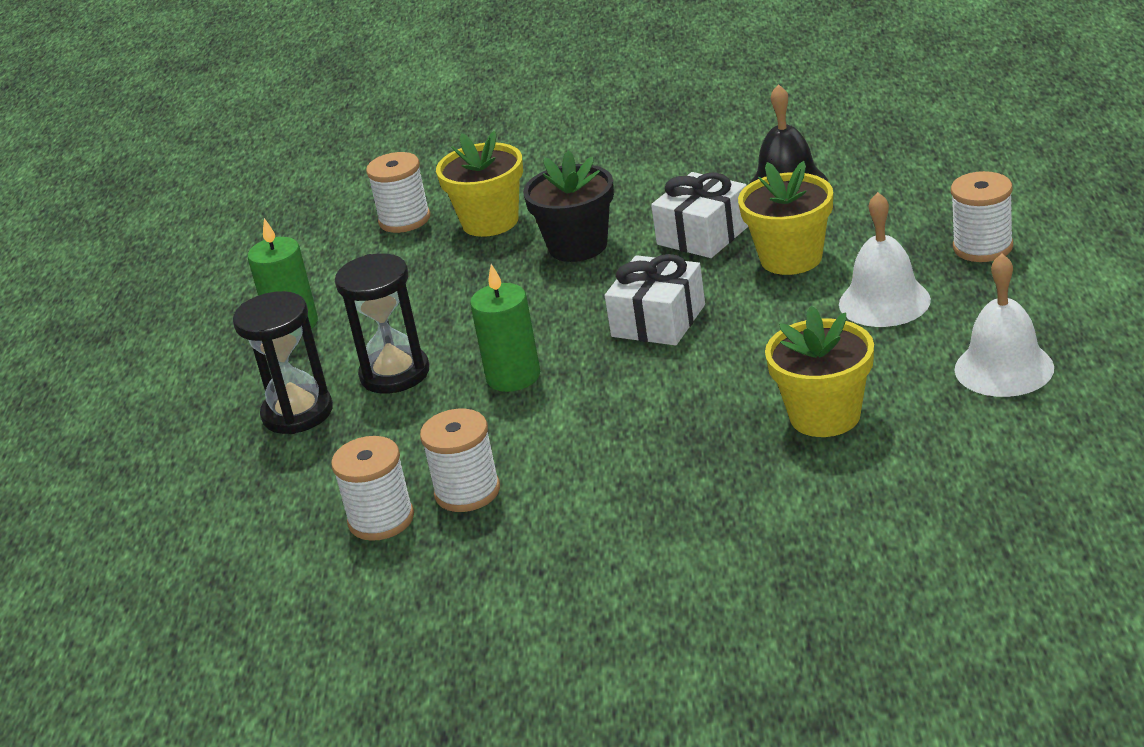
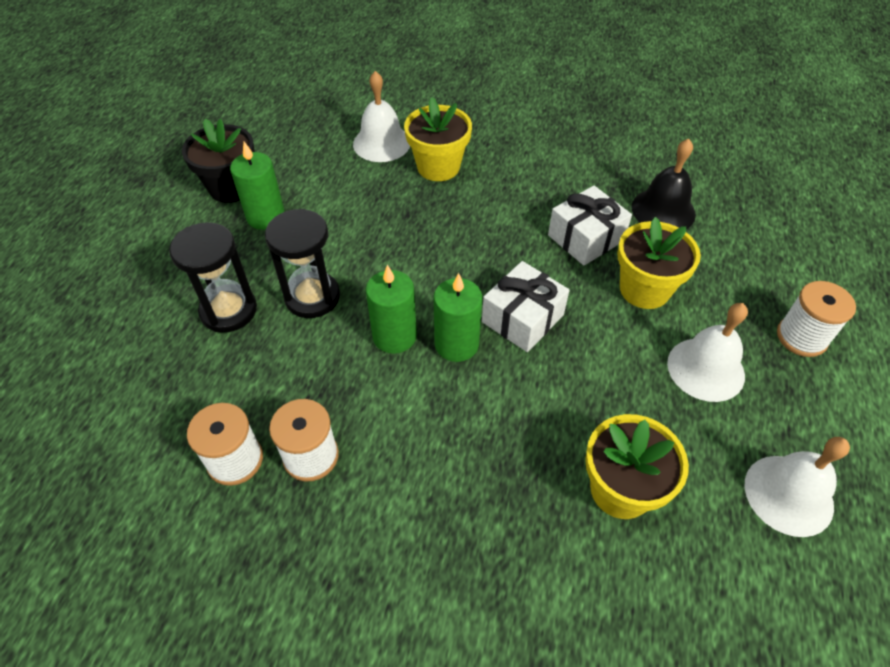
camera: 10 degrees right, 20 degrees up
white spool [366,152,430,233] -> white bell [353,71,410,162]
black flower pot [523,150,614,262] -> black flower pot moved to [182,119,255,203]
none -> green candle [434,273,482,362]

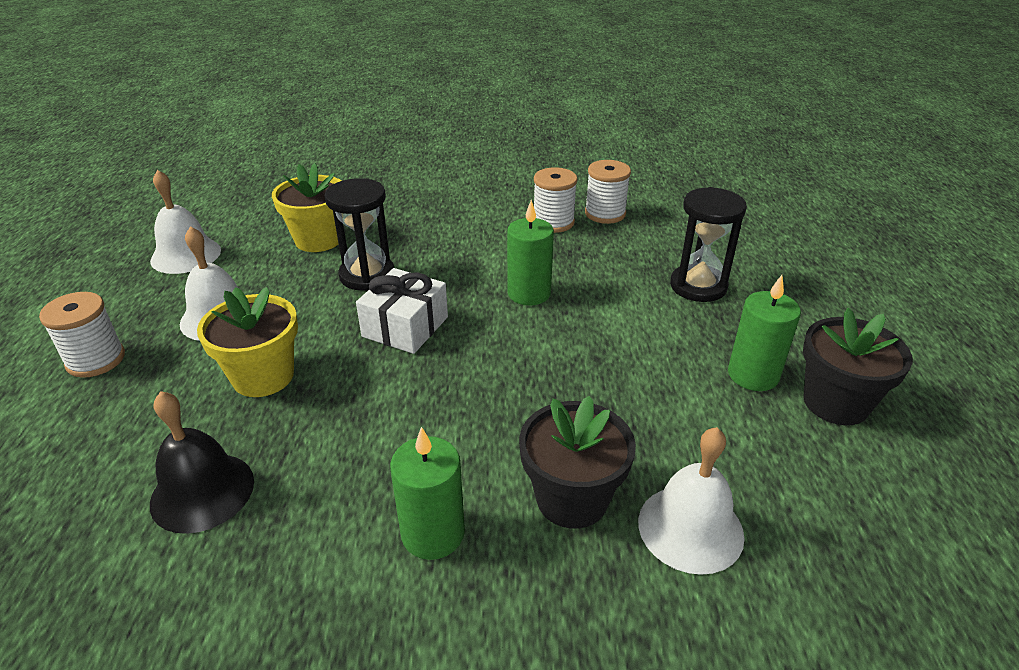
camera: 165 degrees right, 15 degrees down
black hourglass [265,209,340,318] -> black hourglass moved to [325,178,394,291]
yellow flower pot [404,97,472,181] -> black flower pot [519,396,636,529]
green candle [434,273,482,362] -> green candle moved to [390,427,465,560]
white gift [548,186,632,266] -> none

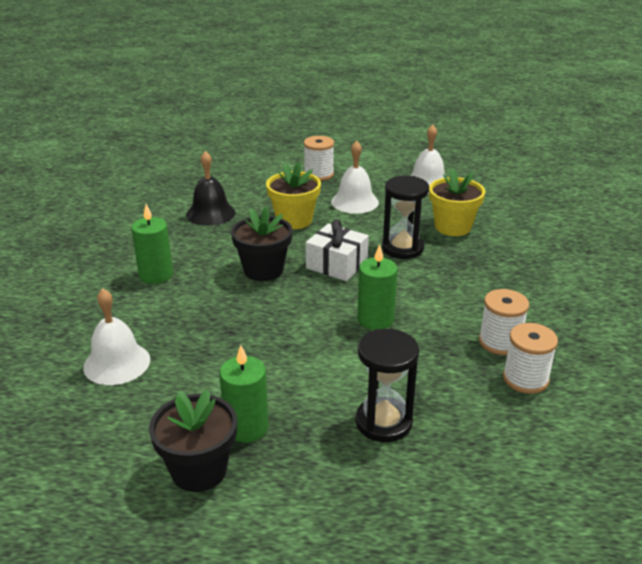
camera: 95 degrees right, 5 degrees down
black flower pot [519,396,636,529] -> black flower pot moved to [231,207,293,281]

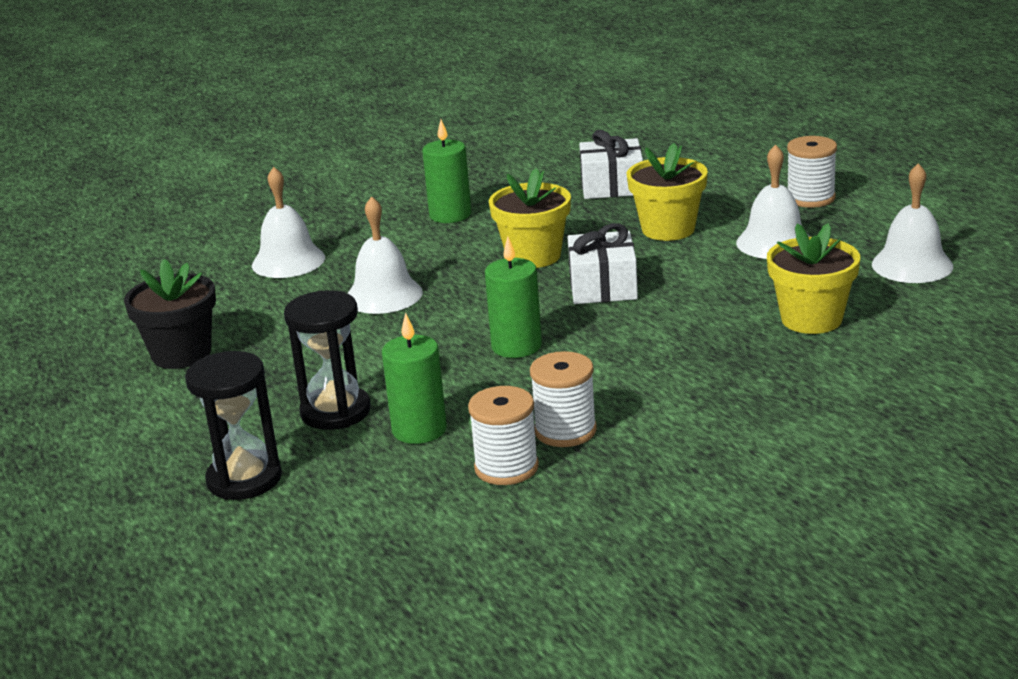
camera: 60 degrees right, 5 degrees down
black bell [186,151,235,226] -> white gift [579,130,643,199]
green candle [219,345,269,443] -> green candle moved to [382,313,447,444]
black flower pot [231,207,293,281] -> yellow flower pot [489,168,571,268]
black hourglass [382,176,429,259] -> black hourglass moved to [185,351,282,500]
none -> white bell [347,196,423,314]

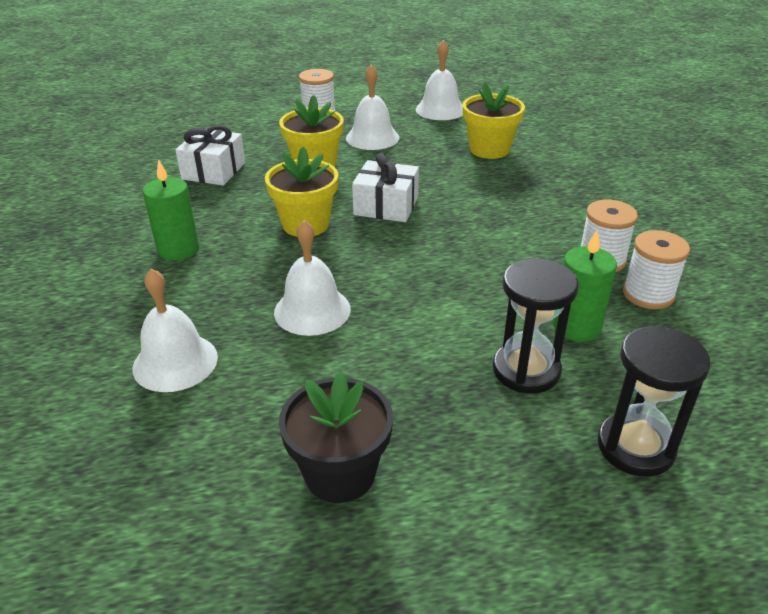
camera: 75 degrees left, 10 degrees up
green candle [485,236,542,358] -> none

